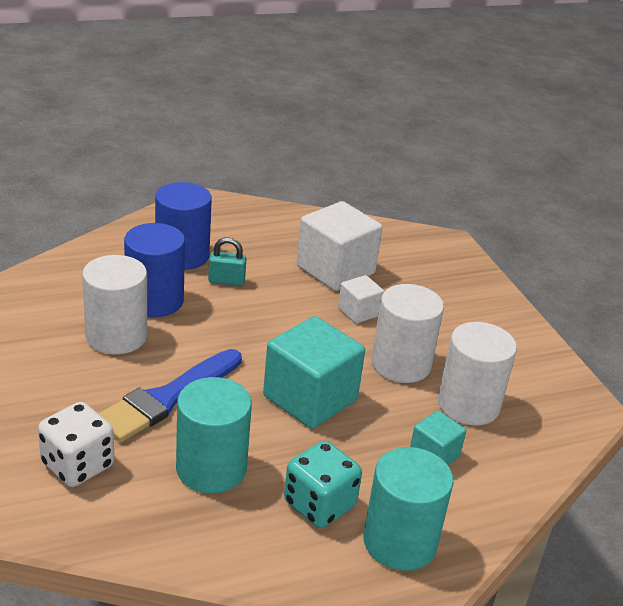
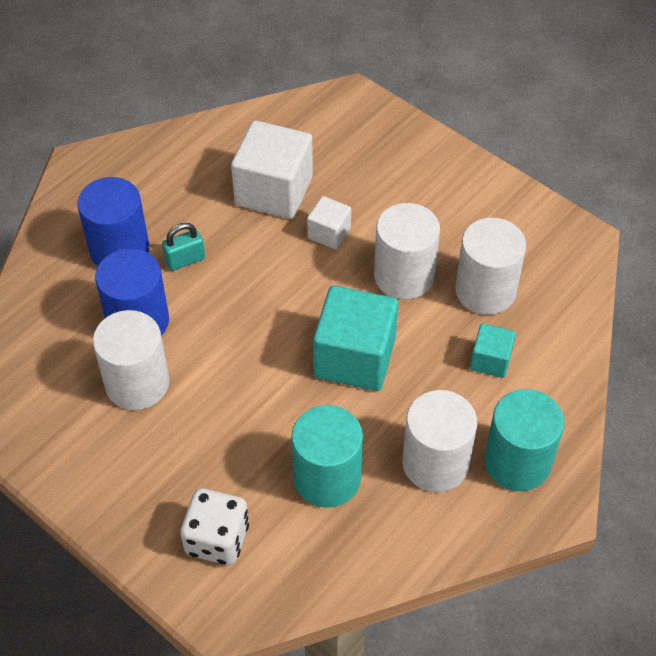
camera: 25 degrees left, 20 degrees up
blue brush [98,349,242,442] -> none
turquoise dice [284,441,362,528] -> white cylinder [402,390,477,492]

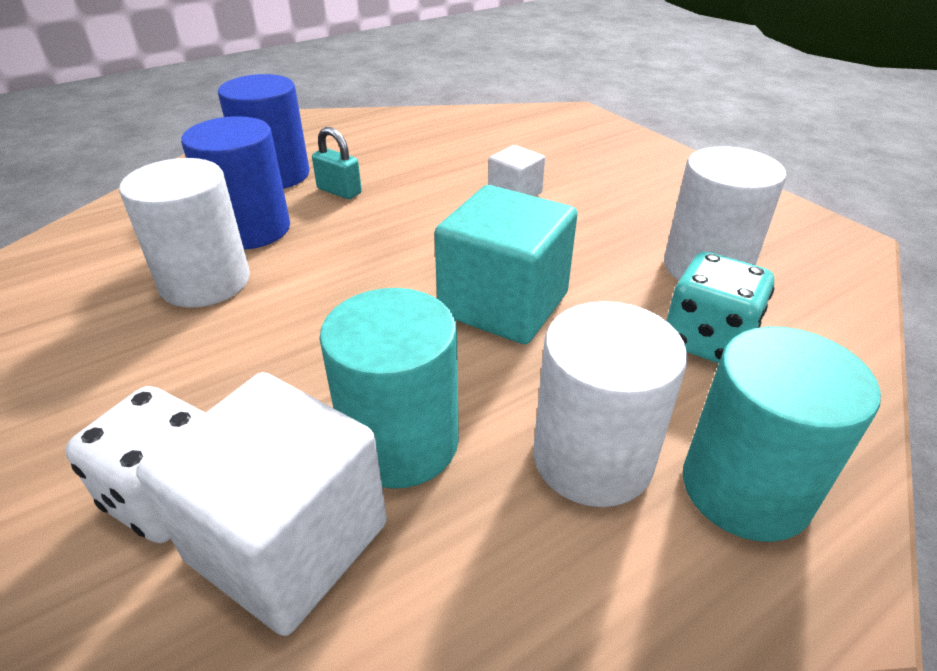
camera: 15 degrees right, 15 degrees down
turquoise padlock [162,223,205,271] -> turquoise padlock turned 45 degrees clockwise [312,127,362,199]
white cube [231,120,313,219] -> white cube moved to [136,372,387,636]
white cylinder [374,203,440,299] -> none
turquoise cube [470,324,516,378] -> turquoise dice [666,252,774,364]

